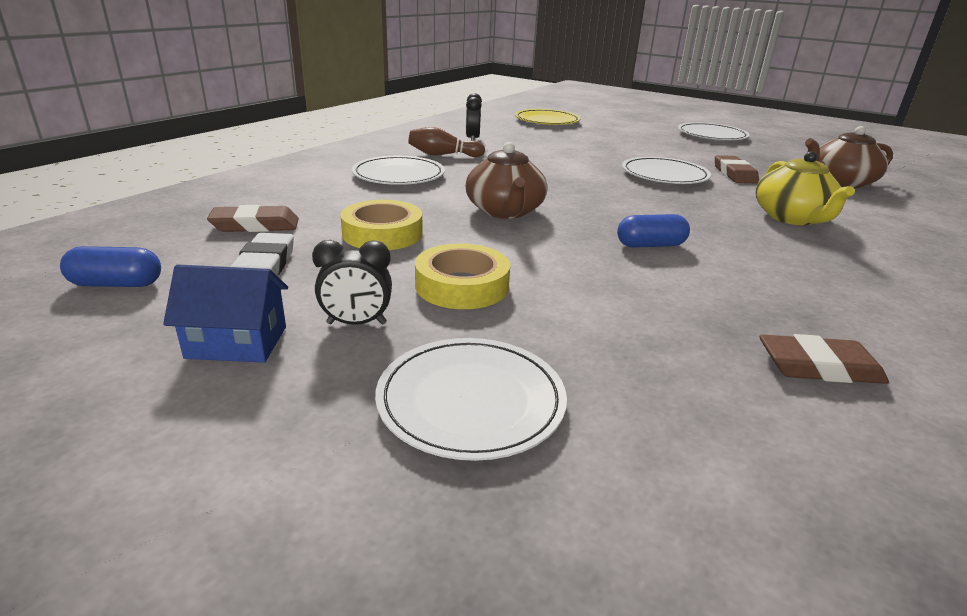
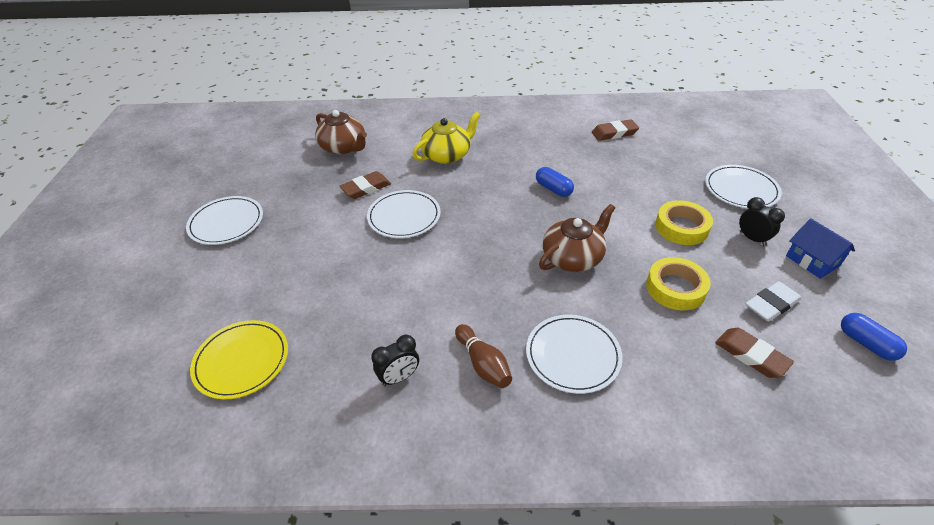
camera: 120 degrees left, 15 degrees up
brown eraser [759,334,889,384] -> brown eraser turned 75 degrees counterclockwise [592,119,639,141]

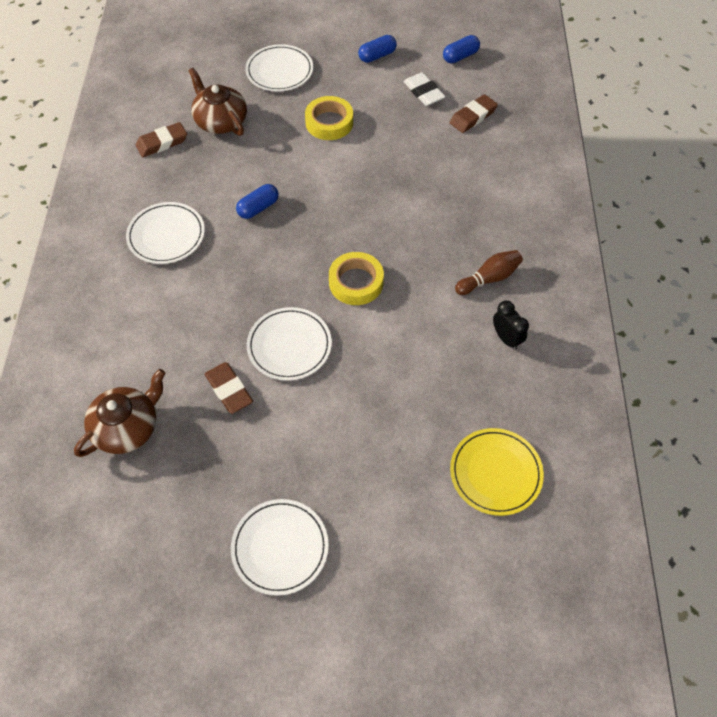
camera: 90 degrees left, 15 degrees up
yellow teapot [412,112,480,164] -> none
white plate [526,315,623,394] -> white plate moved to [126,202,205,264]
brown teapot [539,204,615,272] -> brown teapot moved to [188,68,247,136]
brown eraser [592,119,639,141] -> brown eraser turned 75 degrees clockwise [136,122,187,157]
yellow tape [646,257,711,310] -> yellow tape moved to [329,252,384,305]
black clock [739,197,785,246] -> none
blue house [786,218,855,279] -> blue capsule [358,35,397,63]

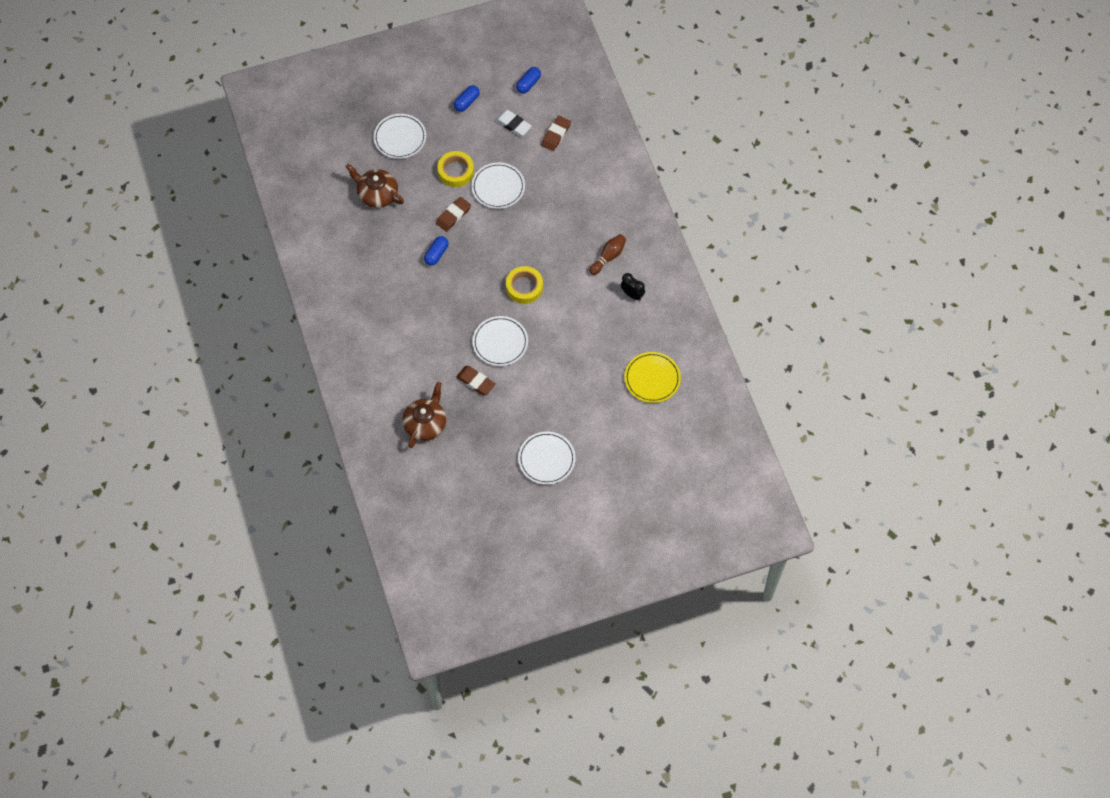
camera: 20 degrees left, 5 degrees up
white plate [126,202,205,264] -> white plate moved to [472,163,525,209]
brown eraser [136,122,187,157] -> brown eraser moved to [436,197,471,232]

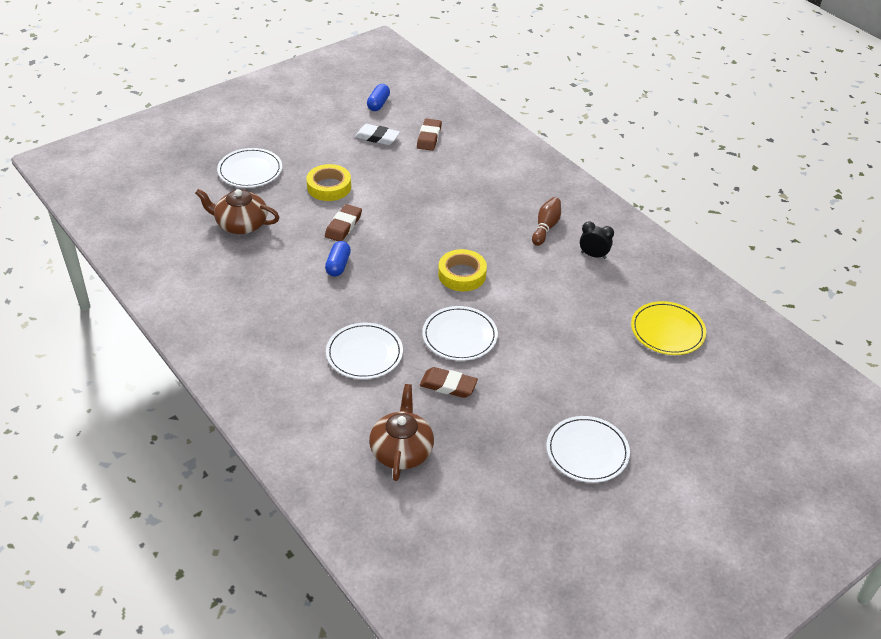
camera: 20 degrees left, 20 degrees down
blue capsule [454,85,480,112] -> none
white plate [472,163,525,209] -> white plate moved to [326,323,403,379]

